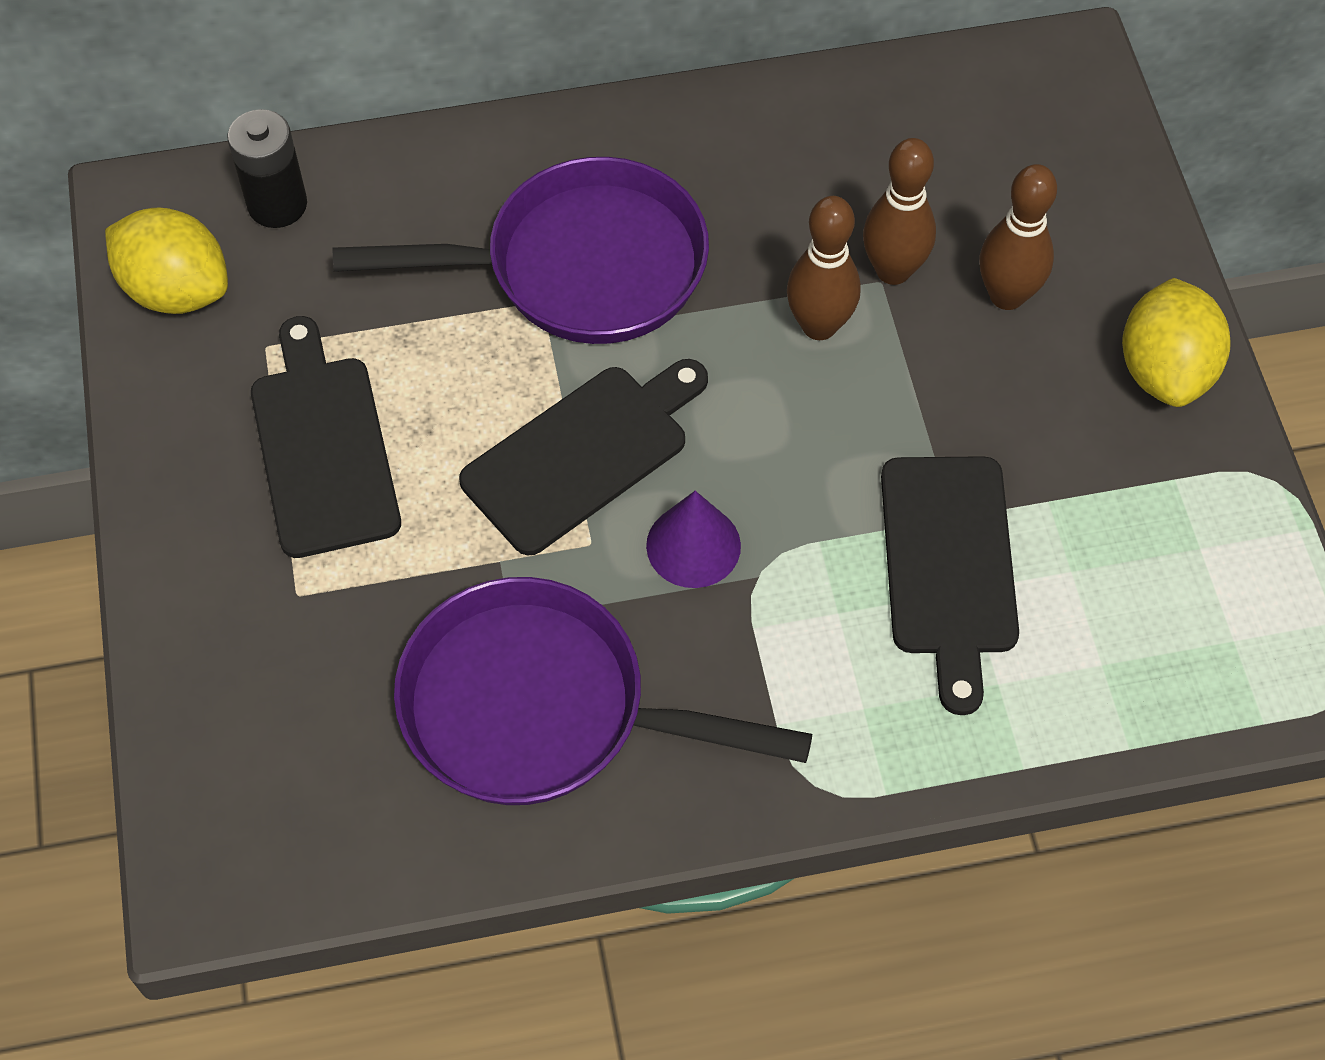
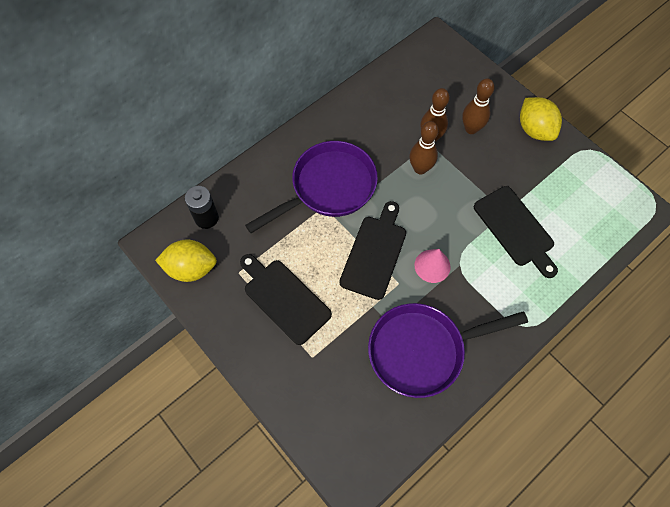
camera: 30 degrees left, 5 degrees up
purple cone [646,491,741,588] -> pink cone [414,249,451,283]

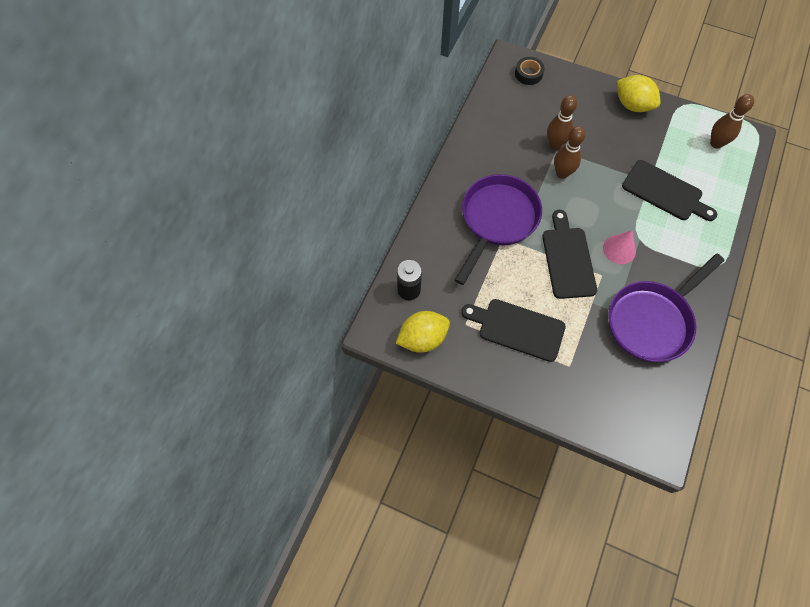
camera: 25 degrees left, 0 degrees up
brown bowling pin [462,78,495,134] -> brown bowling pin moved to [710,94,754,148]
none -> black tape [515,57,545,85]

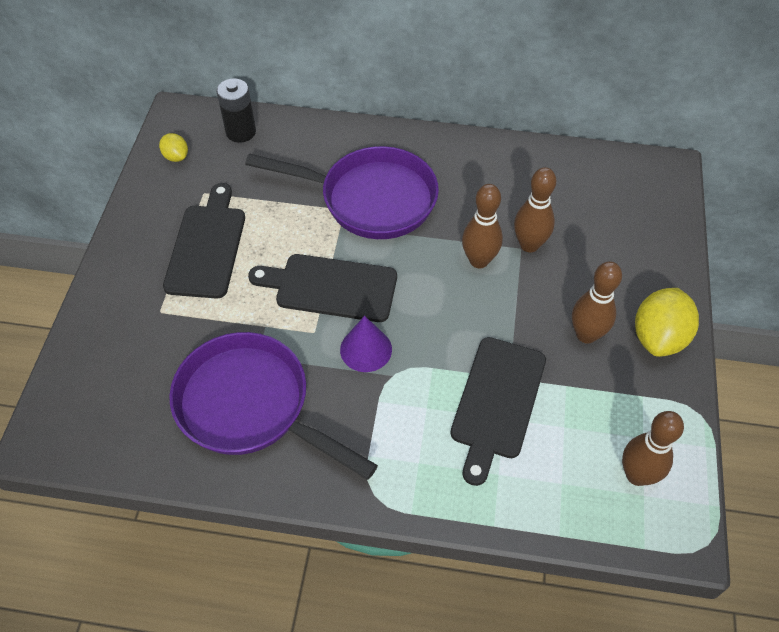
camera: 75 degrees right, 10 degrees down
yellow lemon [396,311,450,353] -> yellow lemon [159,133,188,162], size x0.52
black tape [515,57,545,85] -> none
black cutting board [542,210,597,299] -> black cutting board turned 150 degrees counterclockwise [248,254,397,322]
pink cone [603,230,636,264] -> purple cone [340,316,392,372]
none -> brown bowling pin [572,261,622,344]

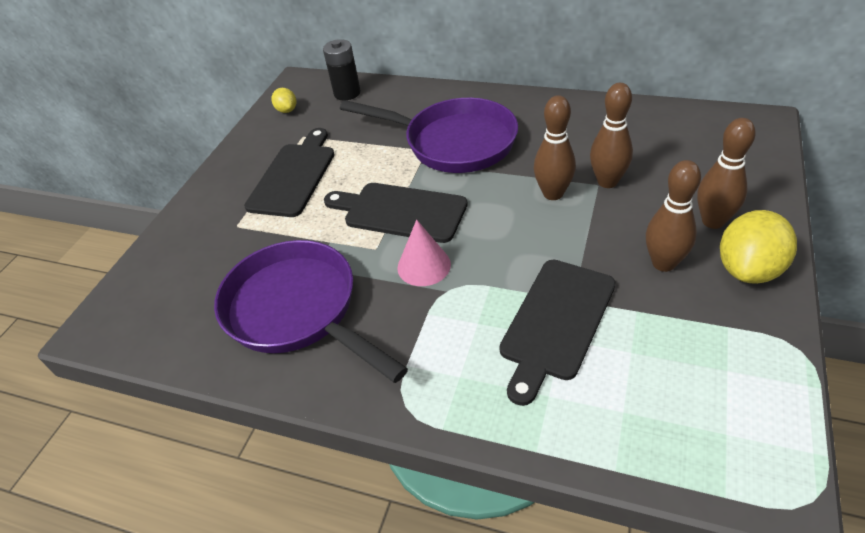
camera: 15 degrees right, 10 degrees down
purple cone [340,316,392,372] -> pink cone [397,220,451,286]
brown bowling pin [622,411,684,486] -> brown bowling pin moved to [697,118,756,229]

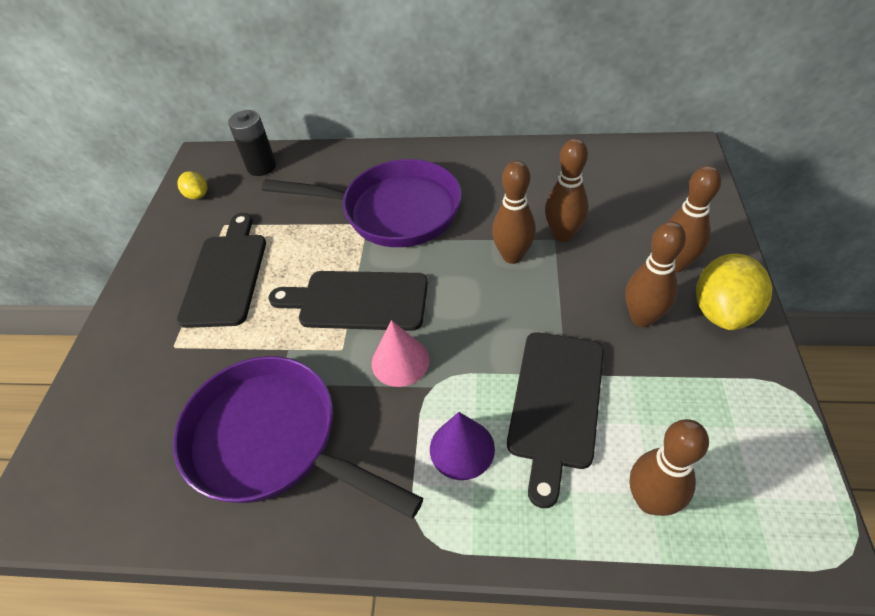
camera: 15 degrees left, 5 degrees up
none -> purple cone [430,412,495,480]
none -> brown bowling pin [630,419,709,516]

